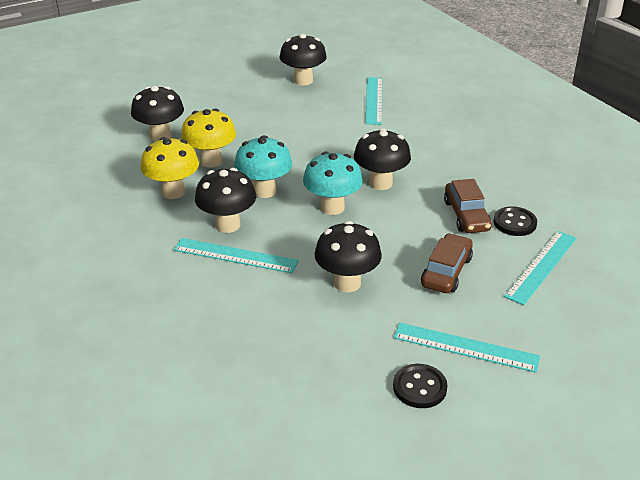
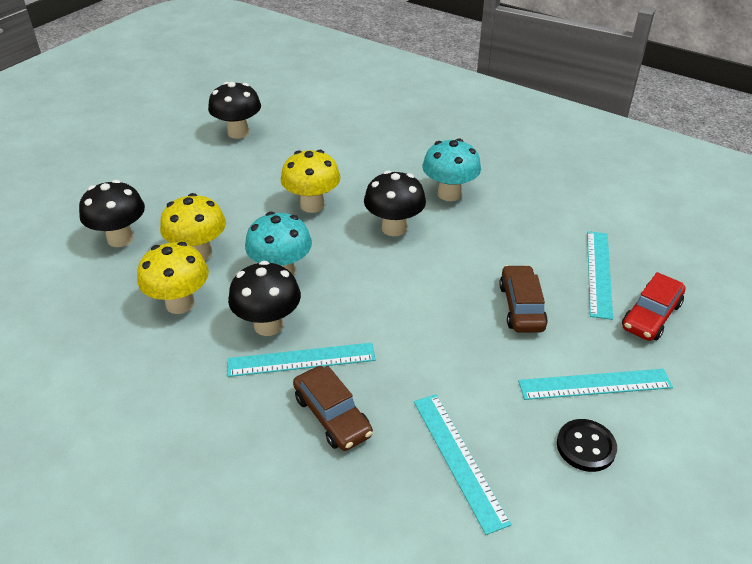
camera: 25 degrees left, 5 degrees up
turquoise mushroom [303,151,363,215] -> turquoise mushroom moved to [423,138,481,201]
black mushroom [314,221,382,292] -> none
turquoise ruler [365,77,382,125] -> turquoise ruler moved to [414,394,512,535]
brown car [444,179,492,233] -> brown car moved to [293,366,373,451]
black button [493,206,537,236] -> none
none -> yellow mushroom [281,150,341,213]
none -> red car [622,272,685,341]

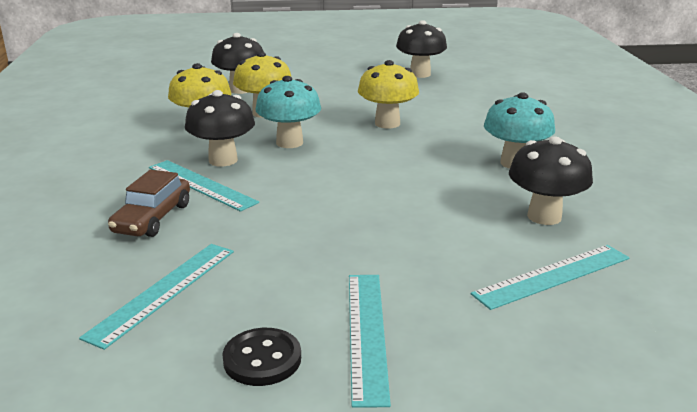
camera: 50 degrees right, 15 degrees down
black mushroom [364,170,426,236] -> black mushroom moved to [509,136,593,225]
brown car [499,265,548,333] -> none
turquoise ruler [518,369,673,400] -> turquoise ruler turned 45 degrees clockwise [349,275,391,408]
red car [622,272,685,341] -> none

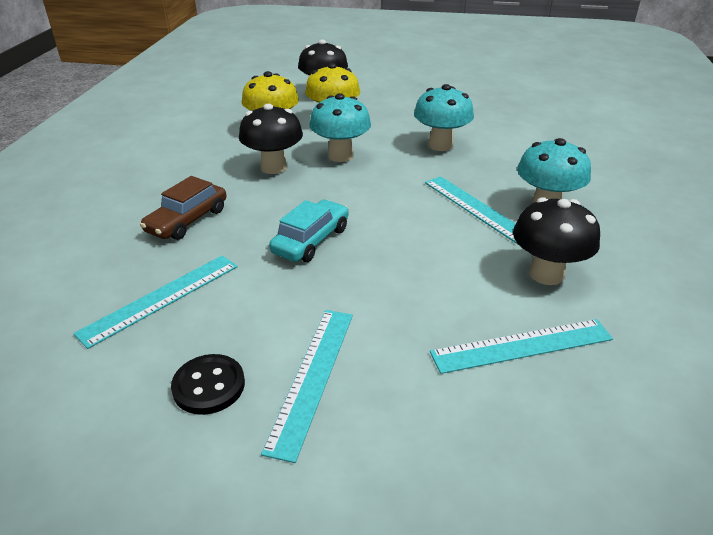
camera: 15 degrees right, 10 degrees up
turquoise ruler [149,160,259,212] -> turquoise ruler moved to [425,176,519,245]
yellow mushroom [358,60,419,129] -> turquoise mushroom [414,84,474,151]
black mushroom [396,20,447,78] -> none
none -> turquoise car [269,200,349,262]

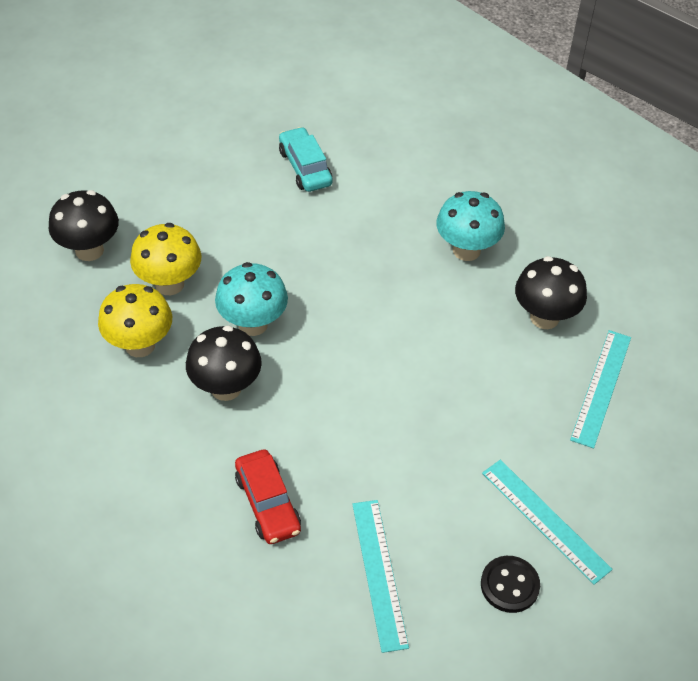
camera: 55 degrees left, 15 degrees up
brown car [140,176,226,240] -> red car [235,450,301,544]
turquoise car [269,200,349,262] -> turquoise car moved to [279,127,333,192]
turquoise mushroom [414,84,474,151] -> none
turquoise ruler [425,176,519,245] -> none

